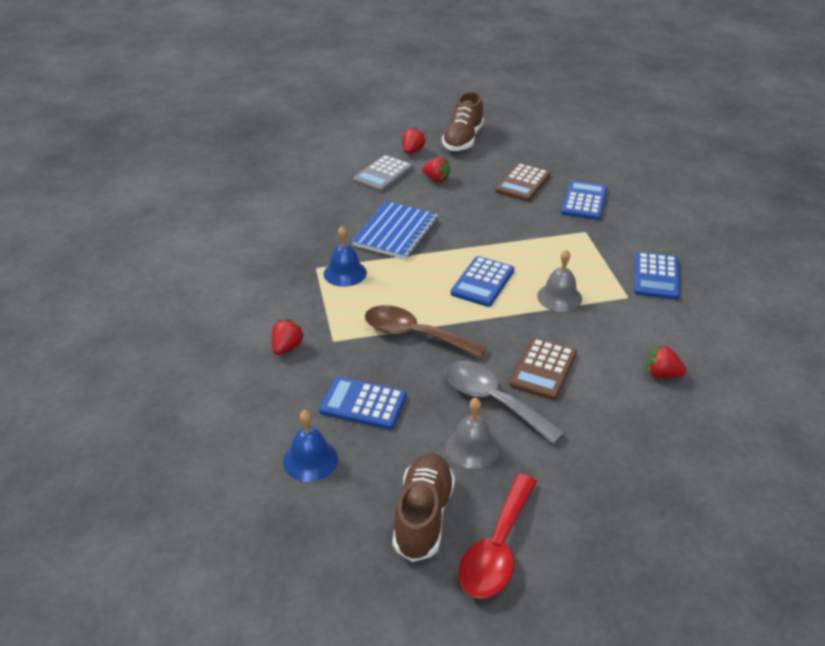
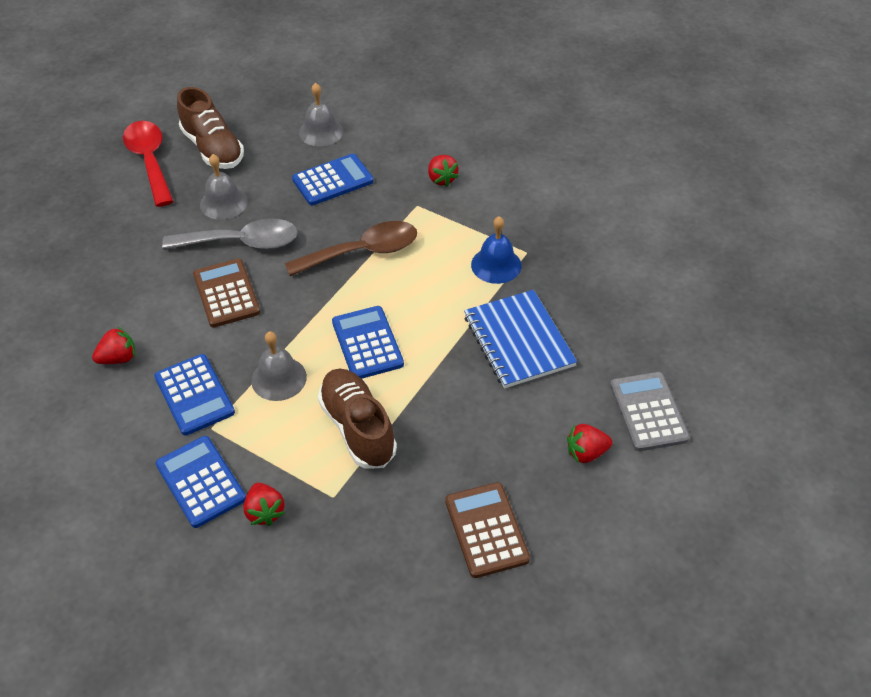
camera: 135 degrees right, 10 degrees up
blue bell [283,410,338,482] -> grey bell [299,83,343,146]
red strawberry [402,127,426,154] -> red strawberry moved to [243,483,285,526]
brown shoe [442,92,484,151] -> brown shoe moved to [318,369,397,468]
blue calculator [561,180,607,220] -> blue calculator moved to [154,354,235,435]

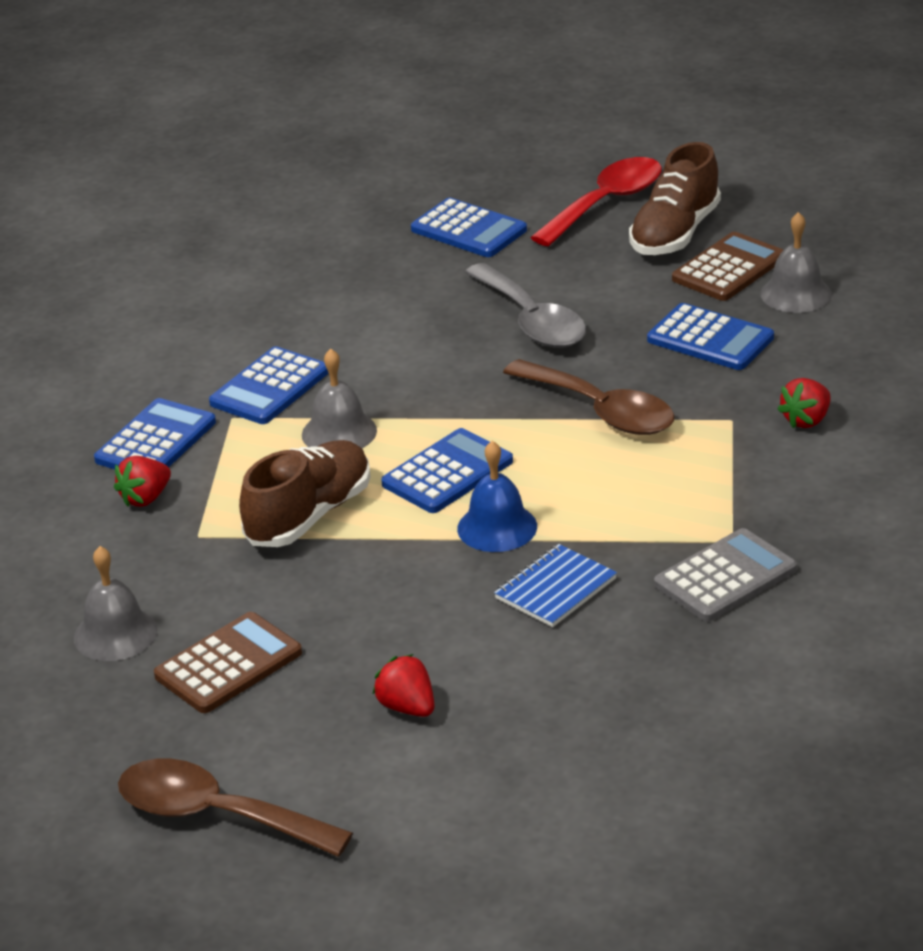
camera: 65 degrees right, 15 degrees down
red strawberry [92,327,135,364] -> none
brown calculator [193,258,260,328] -> brown calculator moved to [672,232,783,301]
grey bell [200,154,248,220] -> grey bell moved to [74,546,158,661]
blue notebook [464,290,577,388] -> blue notebook [494,544,617,627], size x0.64
blue bell [471,216,521,284] -> blue bell moved to [457,441,537,552]
grey calculator [610,372,690,451] -> grey calculator moved to [654,528,797,621]
none -> brown spoon [118,759,353,857]
none -> blue calculator [411,198,527,257]

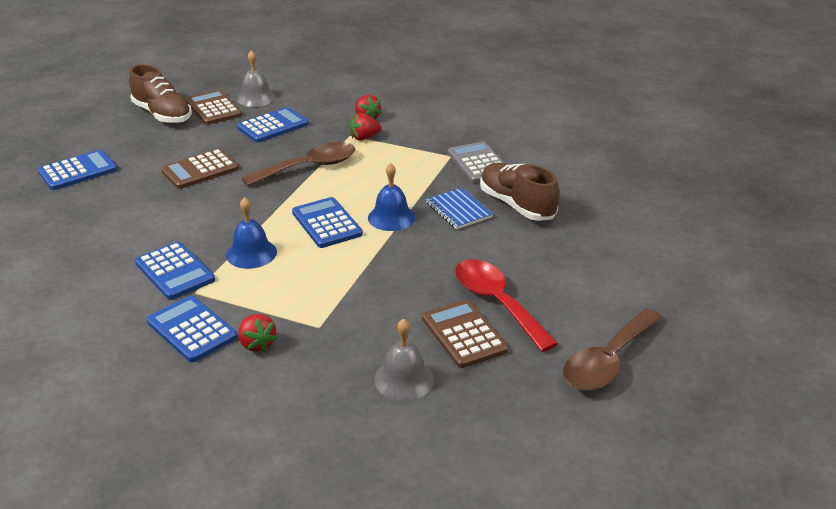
camera: 75 degrees left, 0 degrees up
brown shoe [239,440,371,547] -> brown shoe moved to [480,163,559,221]
grey bell [302,349,377,448] -> blue bell [226,197,277,269]
red strawberry [372,654,434,717] -> red strawberry moved to [349,113,381,140]
grey spoon [465,263,586,348] -> brown calculator [161,149,239,189]
red spoon [530,157,662,247] -> red spoon moved to [455,259,558,352]

